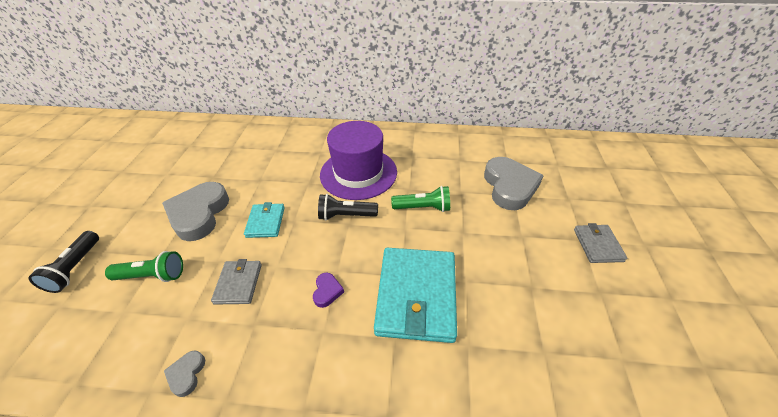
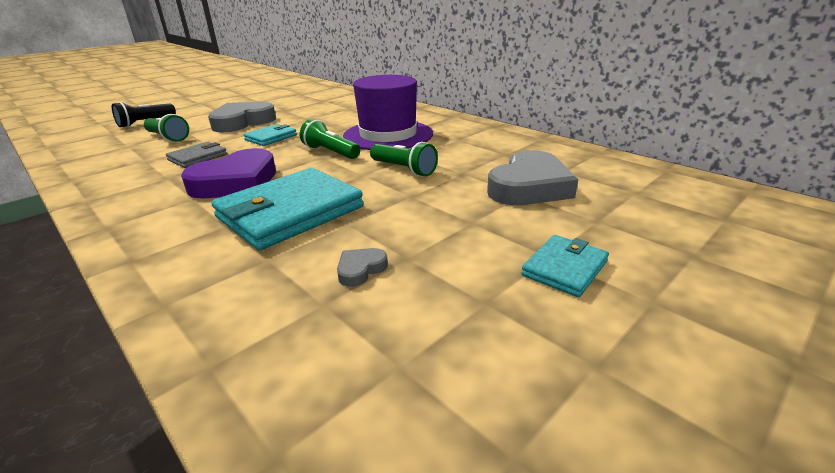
camera: 40 degrees right, 15 degrees down
grey heart [164,351,205,397] -> grey heart moved to [337,248,388,287]
purple heart [313,273,344,308] -> purple heart [181,148,276,198], size x2.32
black flashlight [318,194,378,220] -> green flashlight [300,119,360,159]
grey wallet [574,223,627,263] -> turquoise wallet [521,235,609,297]

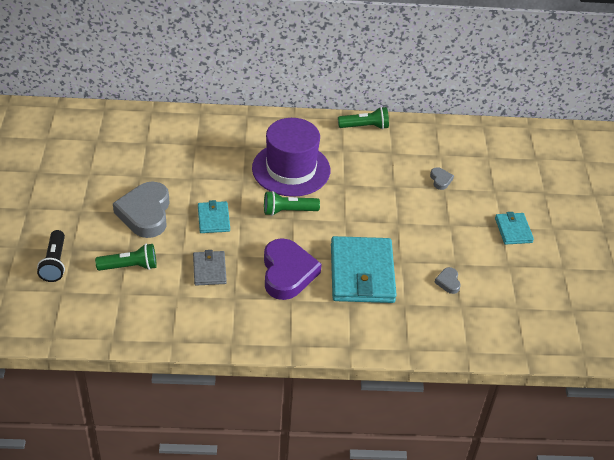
camera: 50 degrees left, 15 degrees up
green flashlight [370,142,438,176] -> green flashlight moved to [338,107,389,129]
grey heart [487,150,578,205] -> grey heart [430,167,454,190], size x0.43

